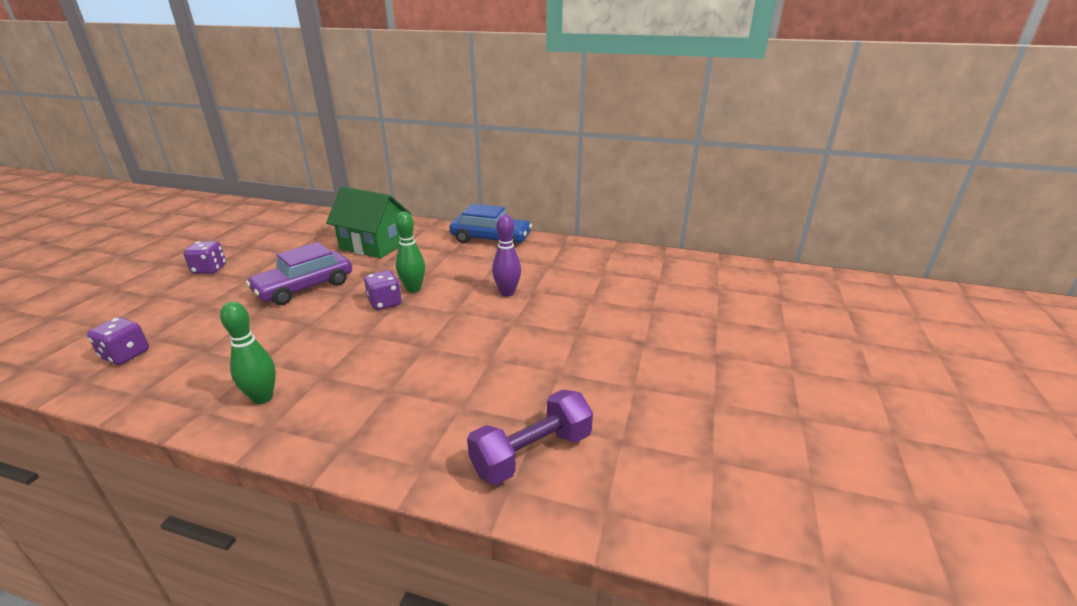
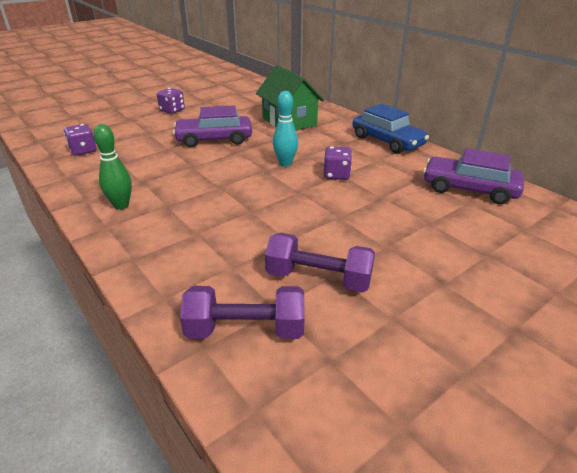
camera: 35 degrees right, 5 degrees up
purple dice [364,270,402,310] -> purple dice moved to [324,146,352,180]
green bowling pin [395,211,425,293] -> turquoise bowling pin [273,91,298,167]
purple bowling pin [492,214,521,296] -> none
none -> purple dumbbell [265,233,375,293]
none -> purple car [423,148,524,204]

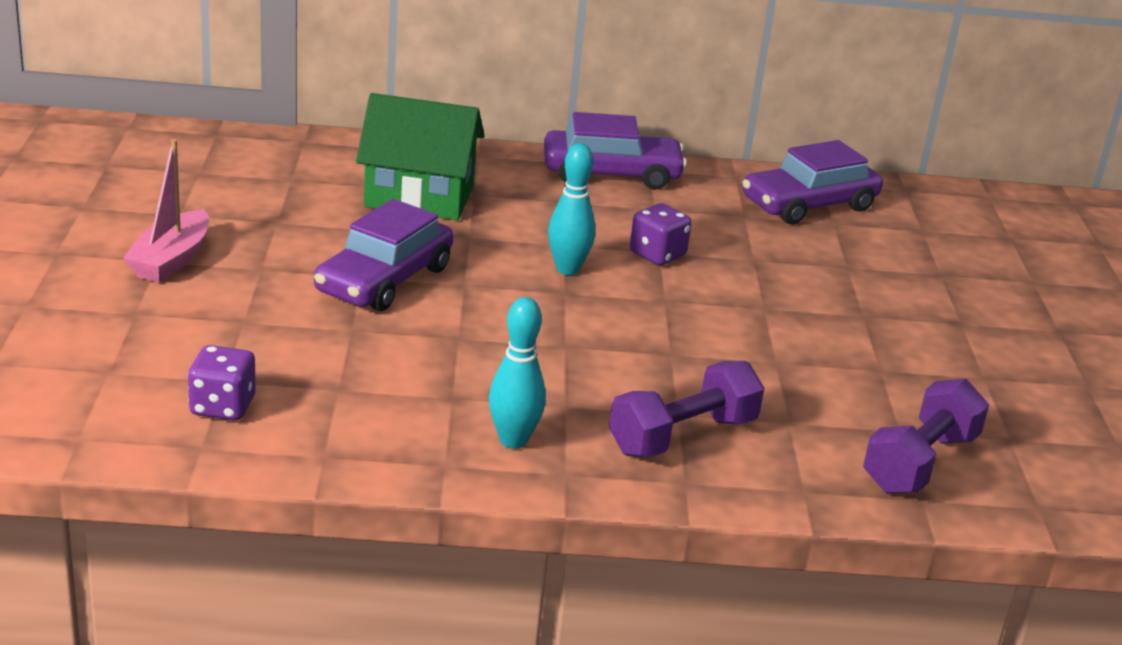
camera: 55 degrees left, 5 degrees down
green bowling pin [93,124,132,209] -> turquoise bowling pin [489,297,546,449]
purple dice [157,88,185,114] -> pink boat [123,139,209,283]
purple dumbbell [265,233,375,293] -> purple dumbbell moved to [609,361,764,458]
blue car [352,104,429,154] -> purple car [544,112,687,190]

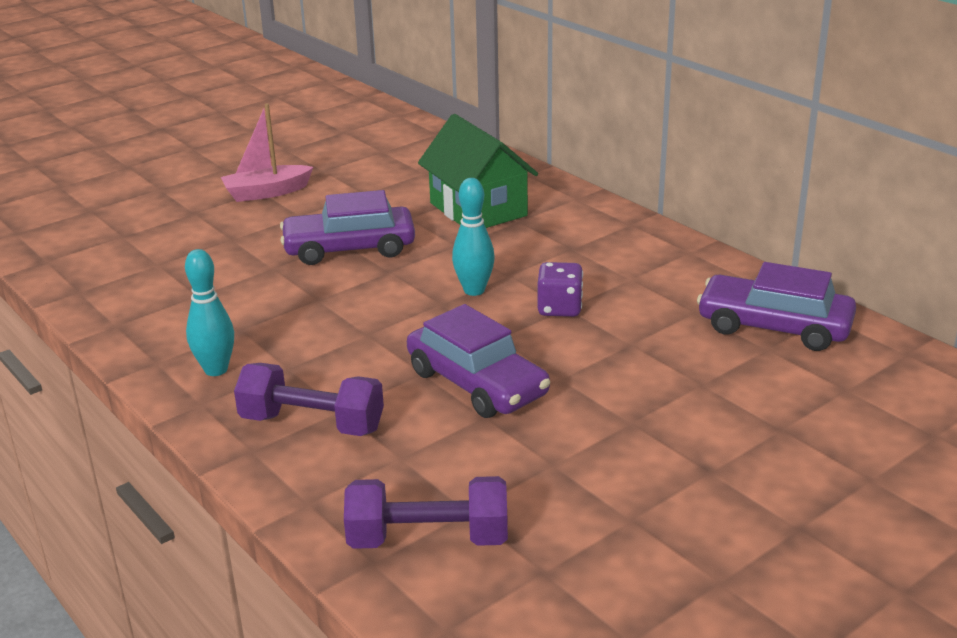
camera: 55 degrees right, 0 degrees up
purple dice [188,345,256,421] -> none
purple car [544,112,687,190] -> purple car moved to [407,304,550,418]

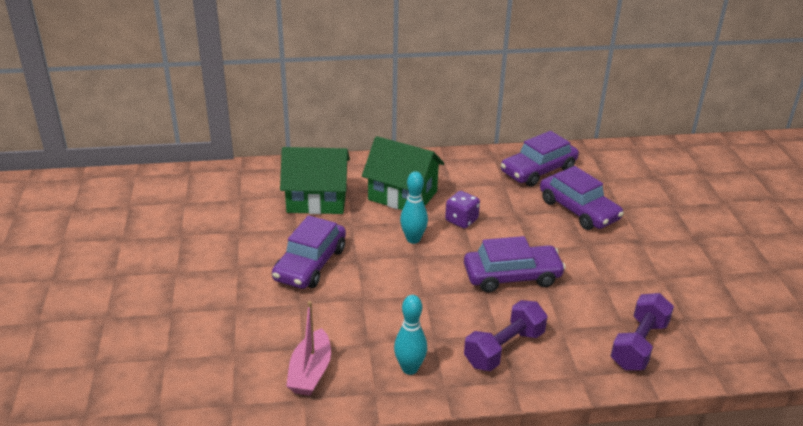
camera: 60 degrees left, 5 degrees up
pink boat [221,103,313,202] -> pink boat moved to [286,301,331,396]
none -> green house [362,136,444,210]
none -> purple car [540,166,624,230]

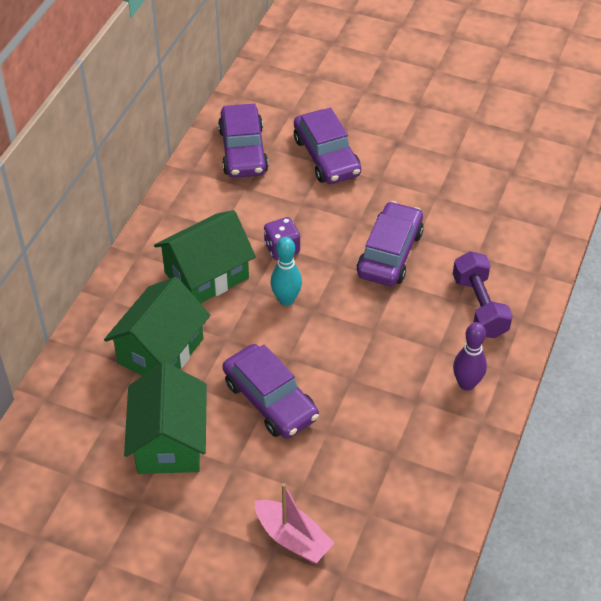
camera: 60 degrees left, 15 degrees up
pink boat [286,301,331,396] -> pink boat moved to [255,483,334,563]
turquoise bowling pin [394,295,427,375] -> purple bowling pin [453,322,487,391]
purple car [540,166,624,230] -> purple car turned 75 degrees clockwise [294,108,361,184]
purple dumbbell [611,293,674,370] -> none
none -> green house [124,362,207,474]

